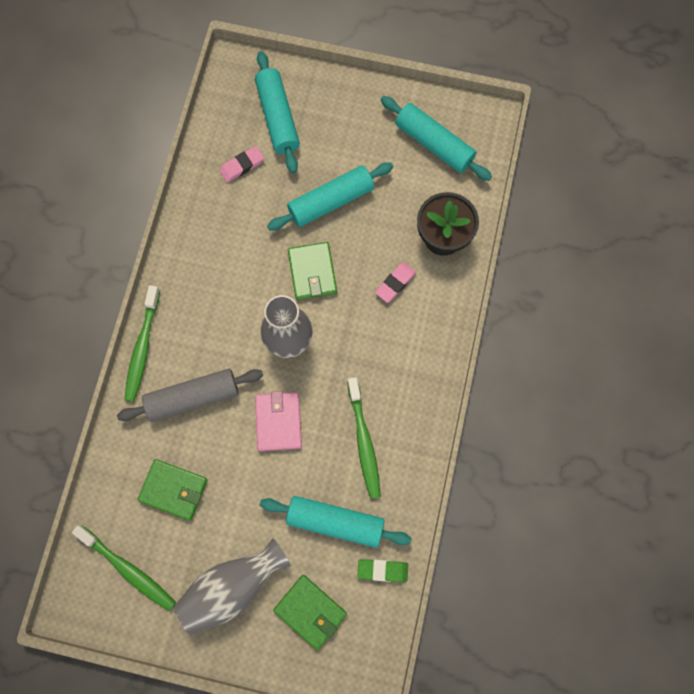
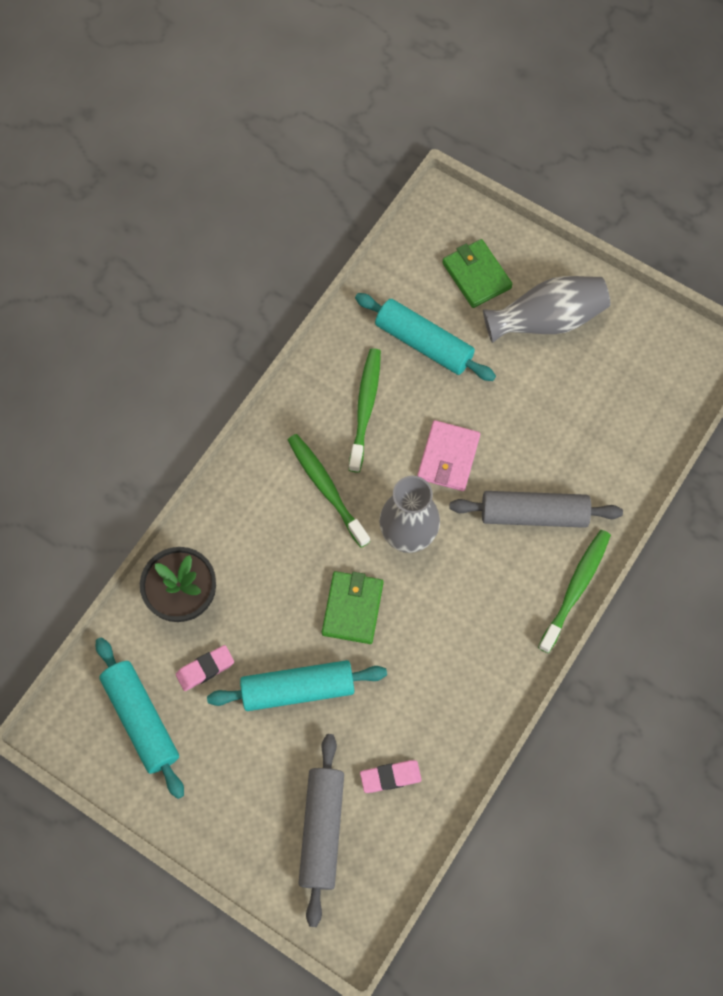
camera: 160 degrees left, 5 degrees down
green toothbrush [72,525,176,611] -> green toothbrush moved to [288,434,370,548]
green wallet [137,459,207,521] -> none
turquoise rolling pin [255,51,300,173] -> grey rolling pin [298,734,344,927]
green eraser [357,559,408,582] -> none
pink eraser [375,262,416,303] -> pink eraser moved to [176,645,234,691]

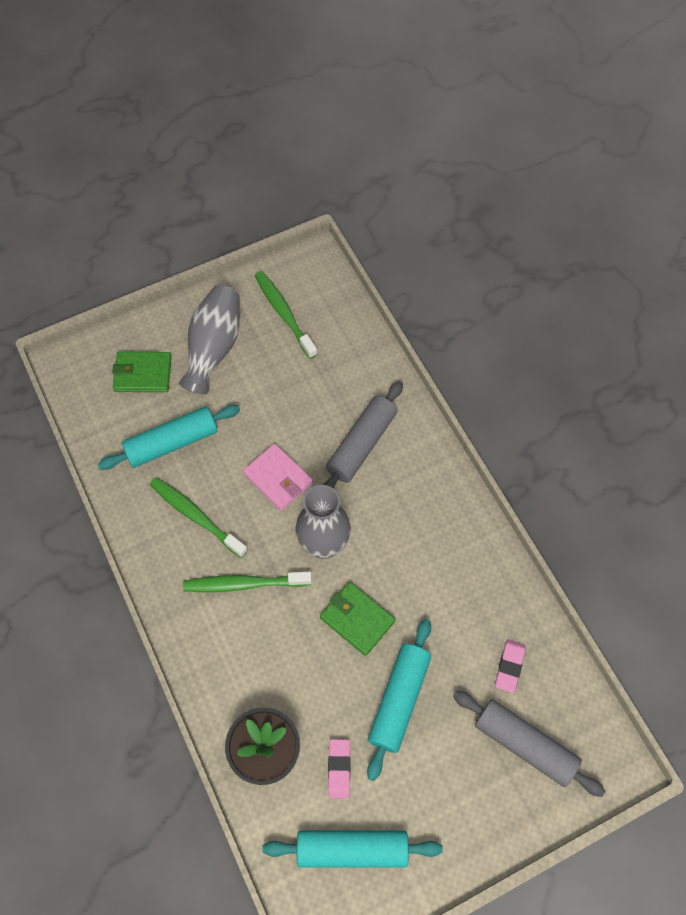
camera: 60 degrees left, 5 degrees down
green toothbrush [538,530,611,653] -> green toothbrush moved to [255,271,318,359]

